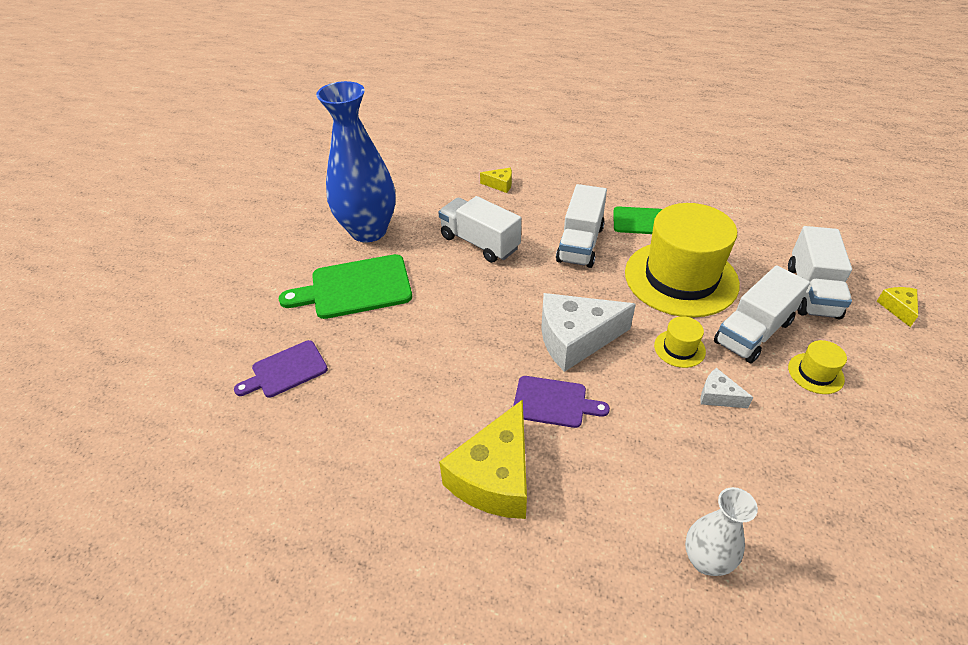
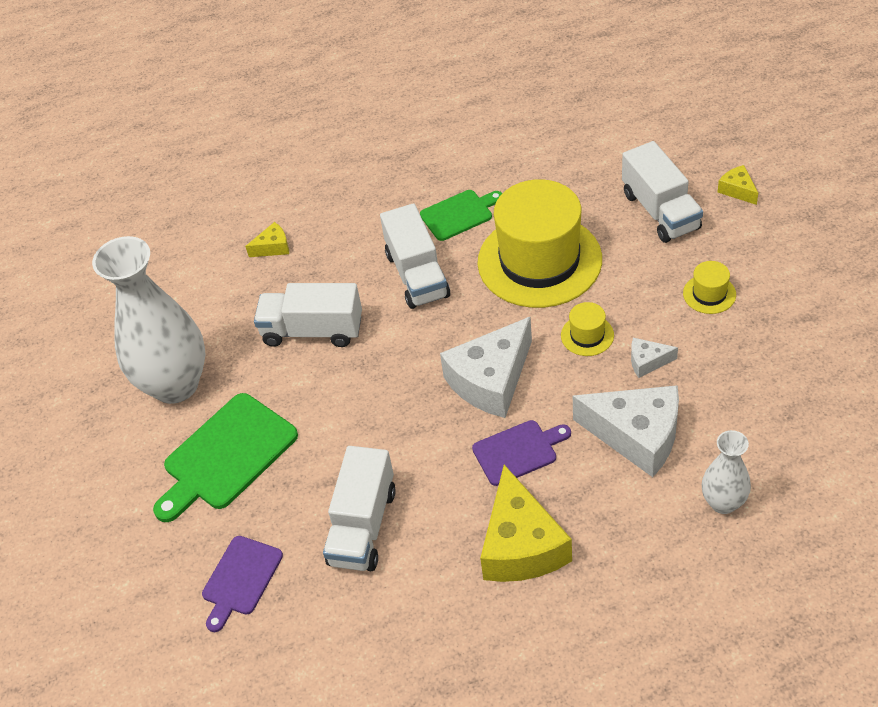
camera: 30 degrees left, 5 degrees up
blue vase [316,81,396,242] -> white vase [92,236,206,404]
white truck [714,265,810,363] -> white truck moved to [323,446,396,571]
none -> white cheese [573,385,679,477]

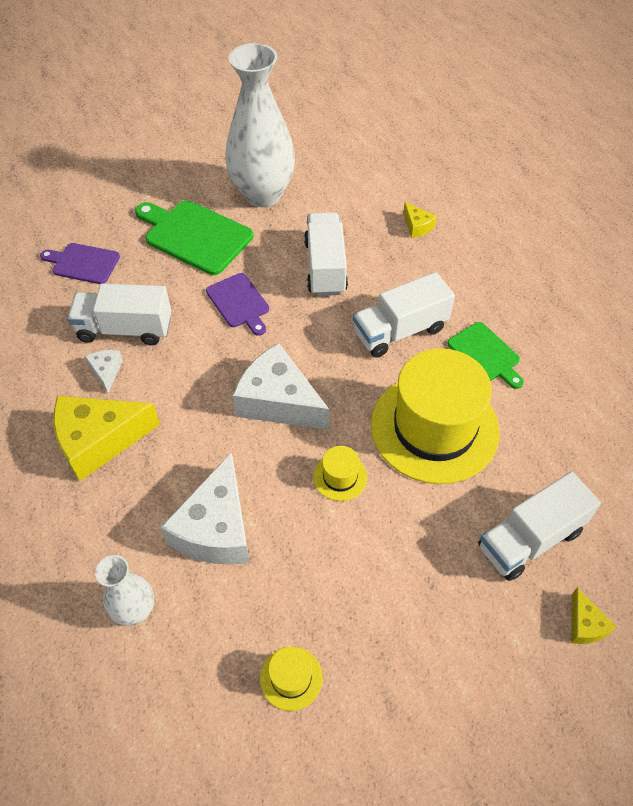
camera: 75 degrees right, 5 degrees up
purple cutting board [472,420,571,486] -> purple cutting board moved to [206,273,269,336]
white cheese [631,338,678,378] -> white cheese moved to [85,350,123,393]
yellow hat [683,261,736,314] -> yellow hat moved to [260,647,323,711]
yellow cheese [718,165,758,205] -> yellow cheese turned 120 degrees clockwise [571,587,616,644]

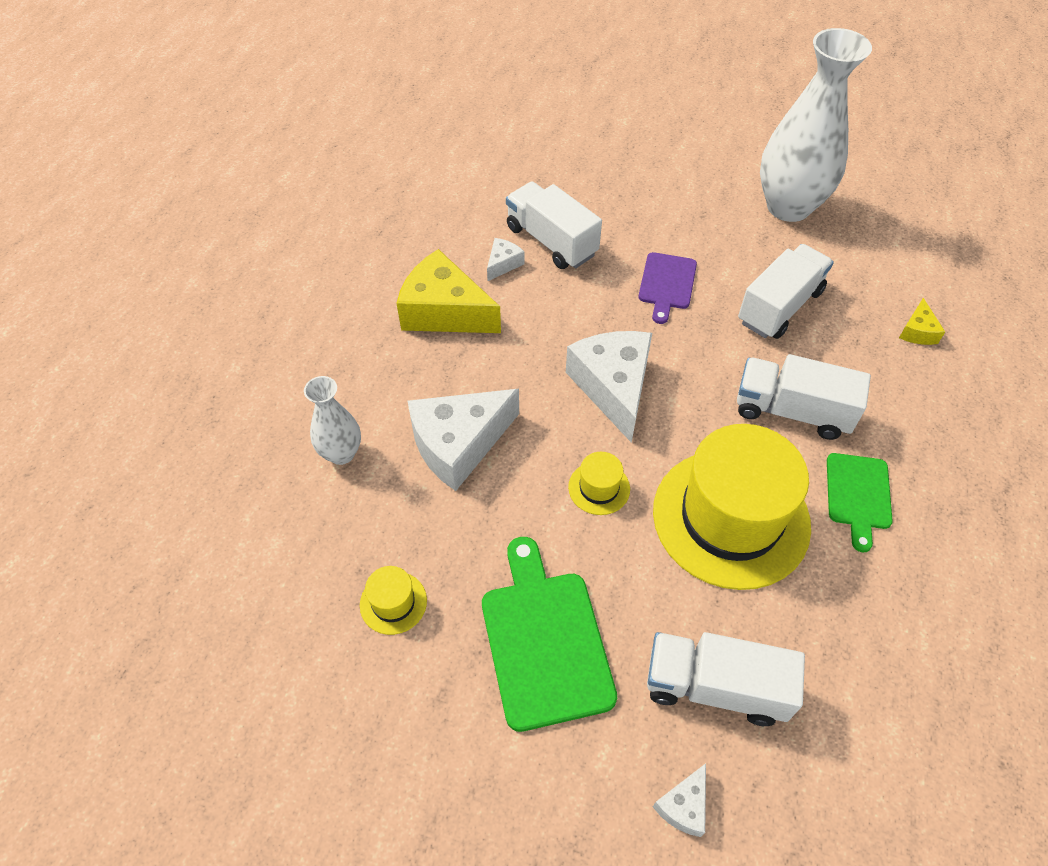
camera: 45 degrees right, 0 degrees up
purple cutting board [40,243,120,284] -> none
green cutting board [135,200,253,275] -> green cutting board moved to [482,537,617,732]
yellow cheese [571,587,616,644] -> white cheese [653,763,706,837]

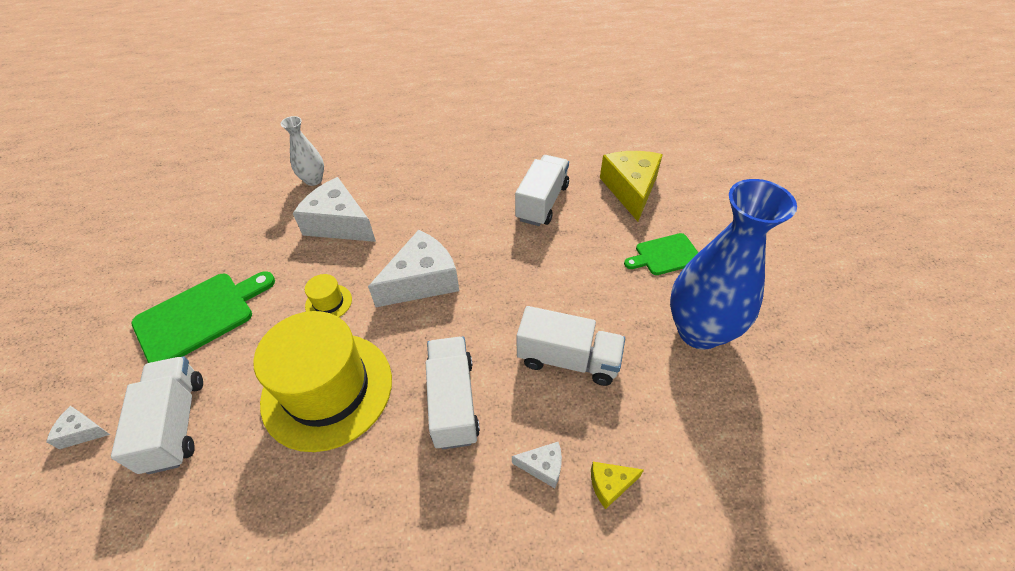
camera: 65 degrees right, 5 degrees down
yellow hat [360,566,427,635] -> none
yellow cheese [396,249,501,333] -> yellow cheese moved to [600,151,663,221]
white cheese [487,238,525,281] -> white cheese moved to [512,442,562,488]
purple cutting board [638,252,697,324] -> none
white vase [760,28,872,222] -> blue vase [670,179,797,349]
green cutting board [827,453,893,552] -> green cutting board moved to [624,233,699,275]

